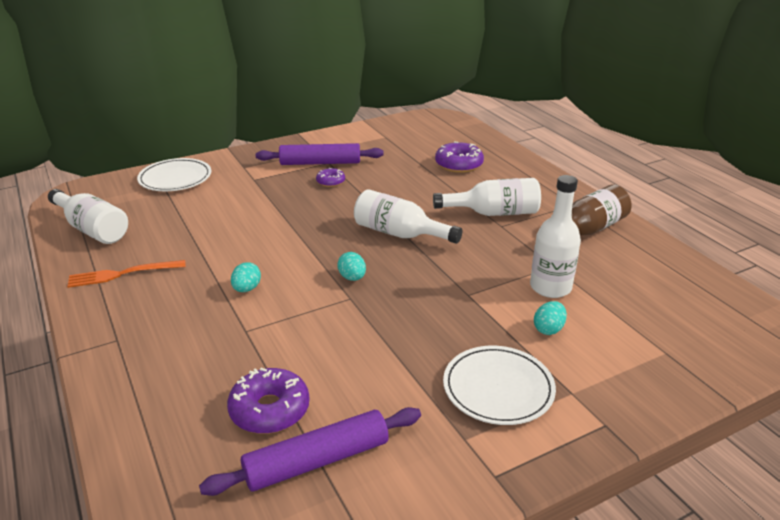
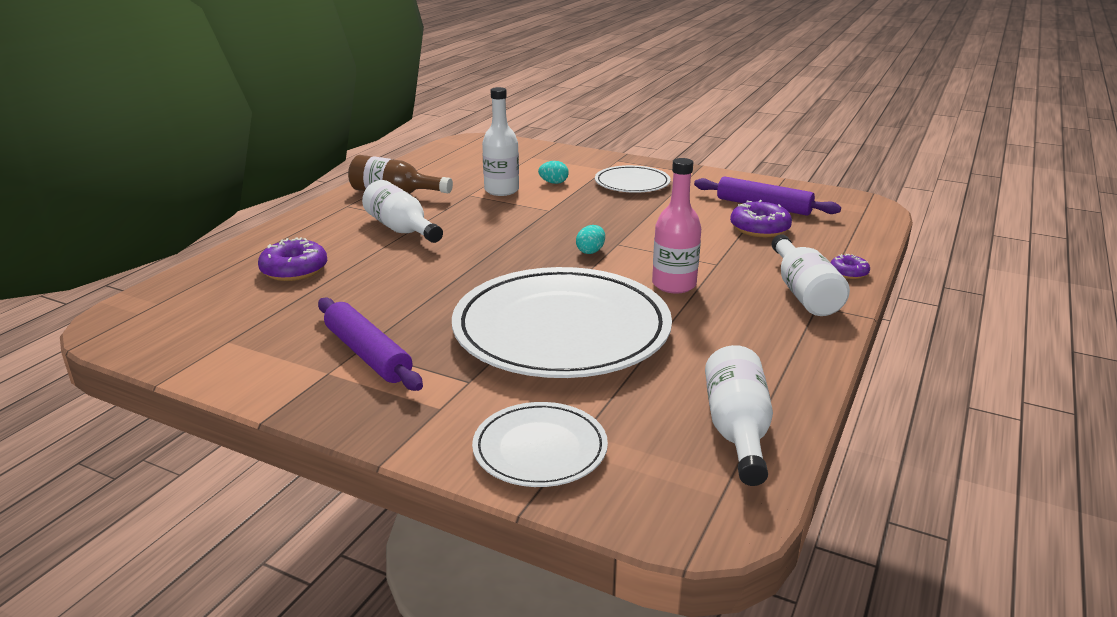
camera: 125 degrees left, 5 degrees down
orange fork [67,260,186,288] -> none
turquoise egg [231,262,261,292] -> pink bottle [652,158,701,294]
purple donut [316,168,345,187] -> purple donut moved to [831,254,870,279]
white bottle [354,189,463,244] -> white bottle moved to [771,235,850,316]
none -> white plate [452,267,672,378]

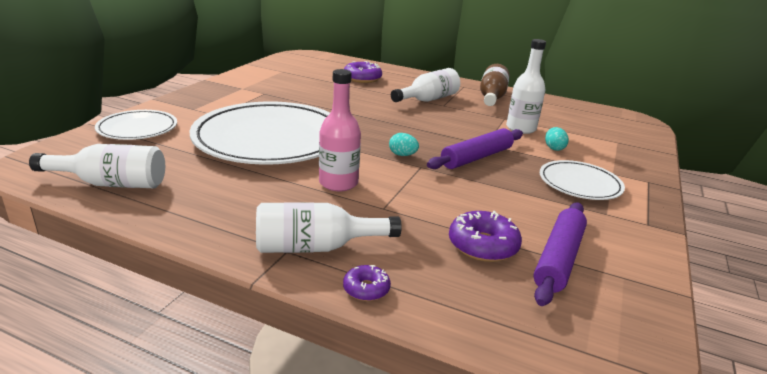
camera: 85 degrees right, 0 degrees up
purple rolling pin [318,297,423,391] -> purple rolling pin moved to [427,128,523,169]

